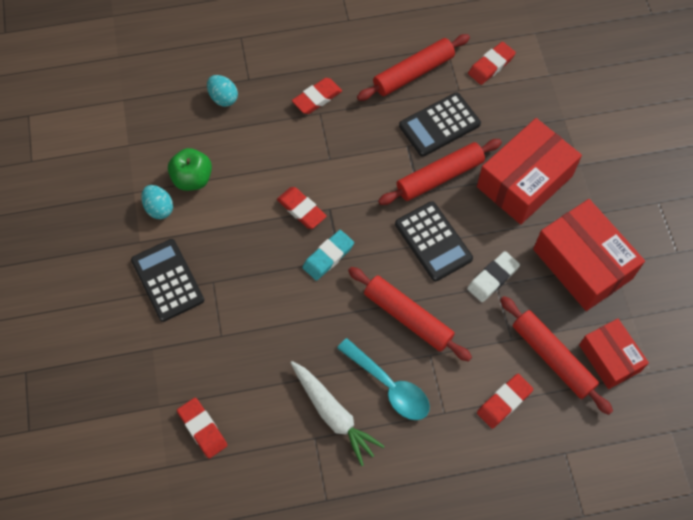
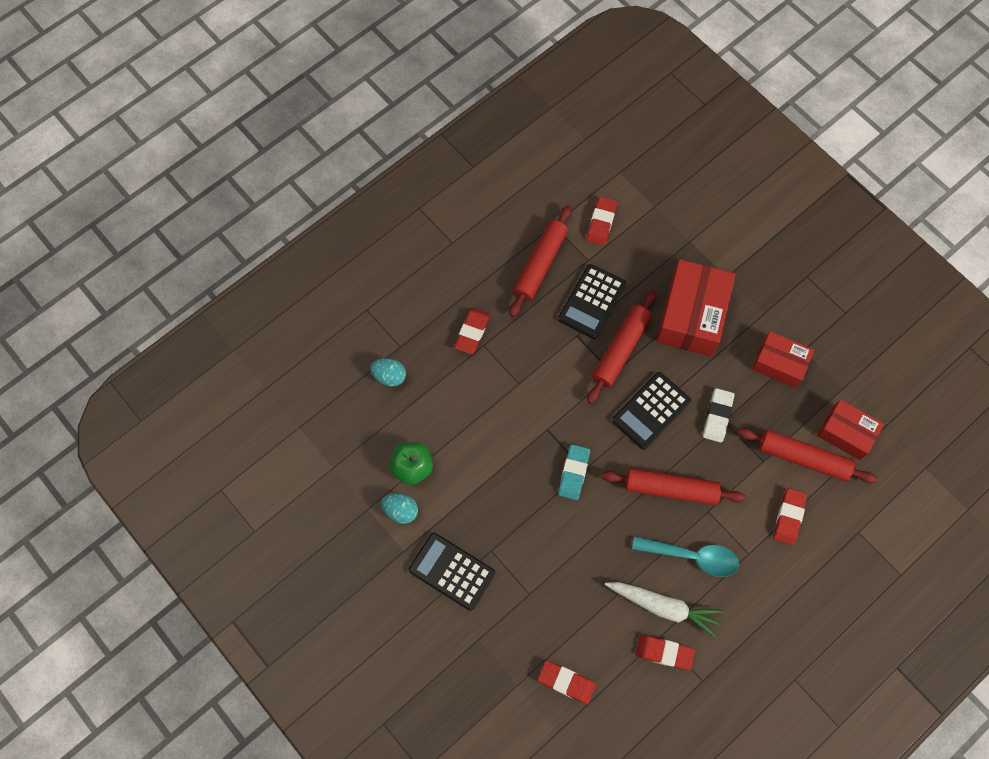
camera: 30 degrees left, 5 degrees up
red eraser [277,187,327,229] -> red eraser moved to [636,635,695,670]
black calculator [395,201,473,281] -> black calculator turned 105 degrees clockwise [612,372,691,450]
red box [533,199,645,311] -> red box [752,331,814,388], size x0.61

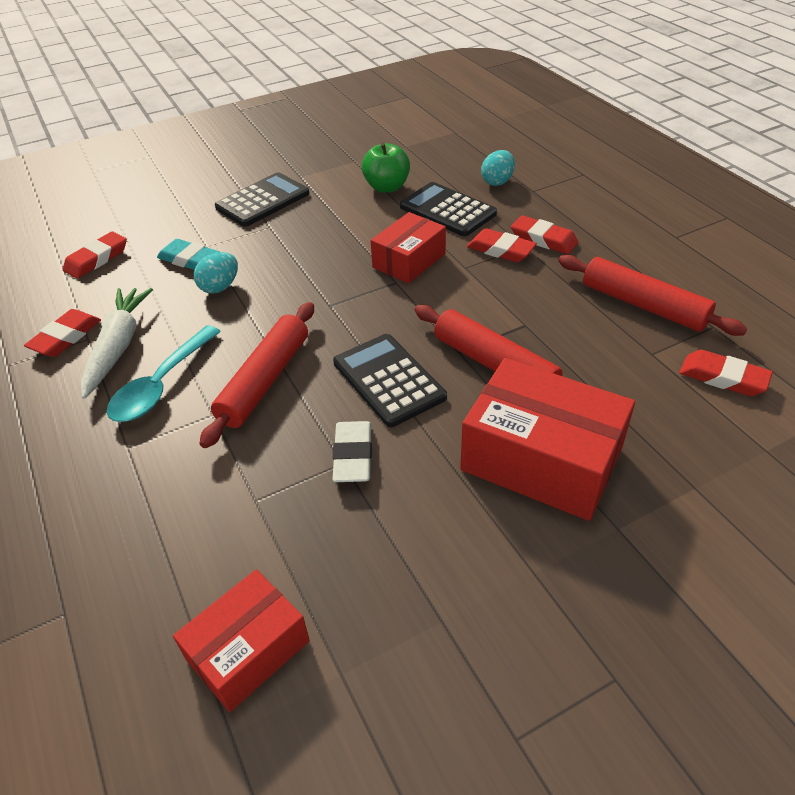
camera: 105 degrees right, 25 degrees down
turquoise egg [381,493,418,524] -> turquoise egg moved to [194,252,238,294]
black calculator [558,264,626,339] -> black calculator moved to [400,182,497,236]
turquoise eraser [558,444,590,500] -> turquoise eraser moved to [157,239,220,270]
white carrot [605,582,723,638] -> white carrot turned 150 degrees clockwise [81,288,153,399]
white eraser [703,388,735,443] -> white eraser turned 60 degrees clockwise [332,421,372,482]
red rolling pin [737,428,877,483] -> none
red box [752,331,814,388] -> red box moved to [370,212,446,284]
red eraser [773,488,807,545] -> red eraser moved to [467,228,537,262]

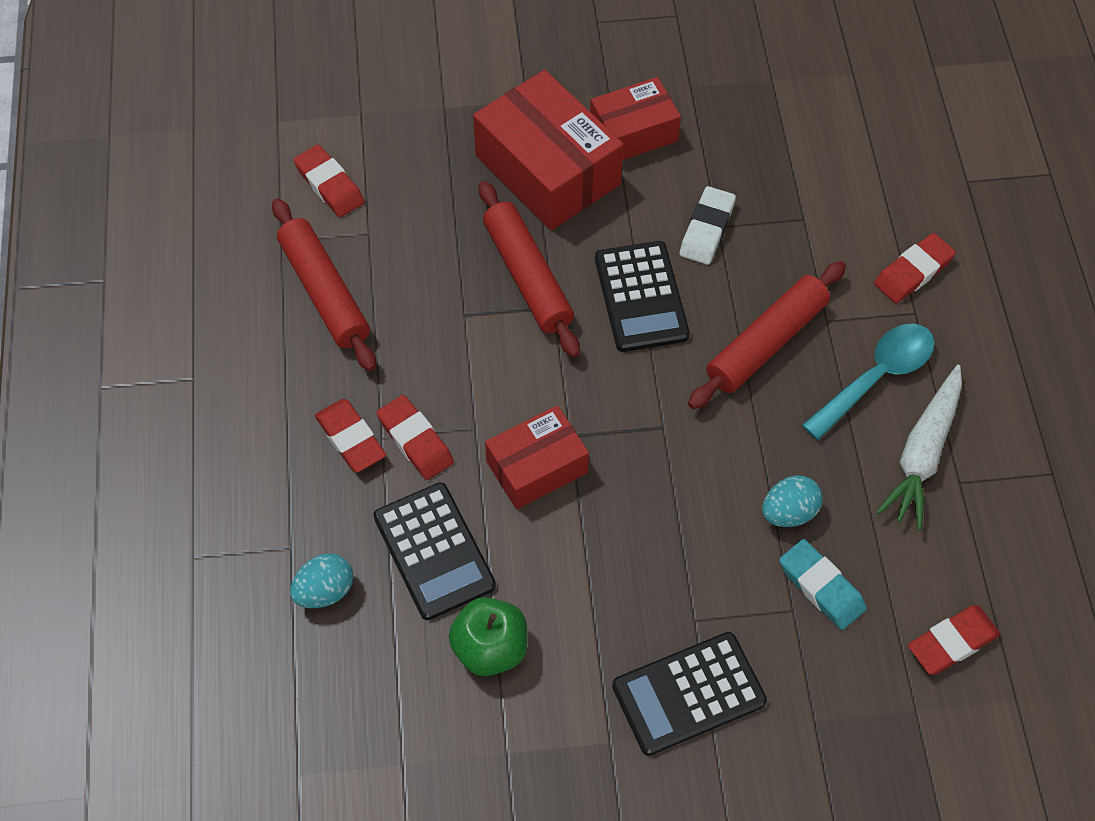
camera: 160 degrees left, 15 degrees up
red eraser [24,309,101,357] -> red eraser moved to [874,233,956,303]
red box [173,569,310,712] -> red box moved to [590,77,681,160]

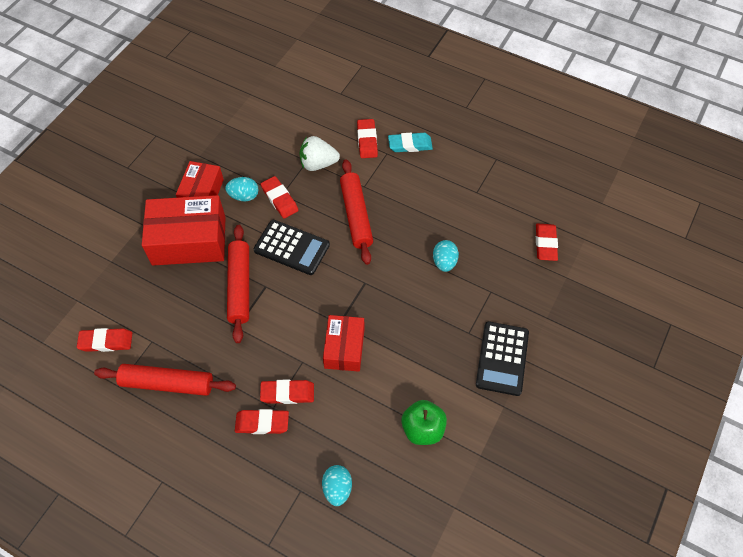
camera: 55 degrees left, 0 degrees up
black calculator [373,482,496,620] -> none
red rolling pin [479,181,580,358] -> red rolling pin turned 75 degrees clockwise [227,225,249,343]
white eraser [680,186,736,265] -> red eraser [261,176,299,219]
turquoise eraser [779,539,867,630] -> turquoise eraser moved to [388,133,433,152]
turquoise spoon [802,324,935,440] -> none
white carrot [877,365,962,530] -> none
none -> turquoise egg [225,177,258,201]
none -> white strawberry [299,136,340,171]

